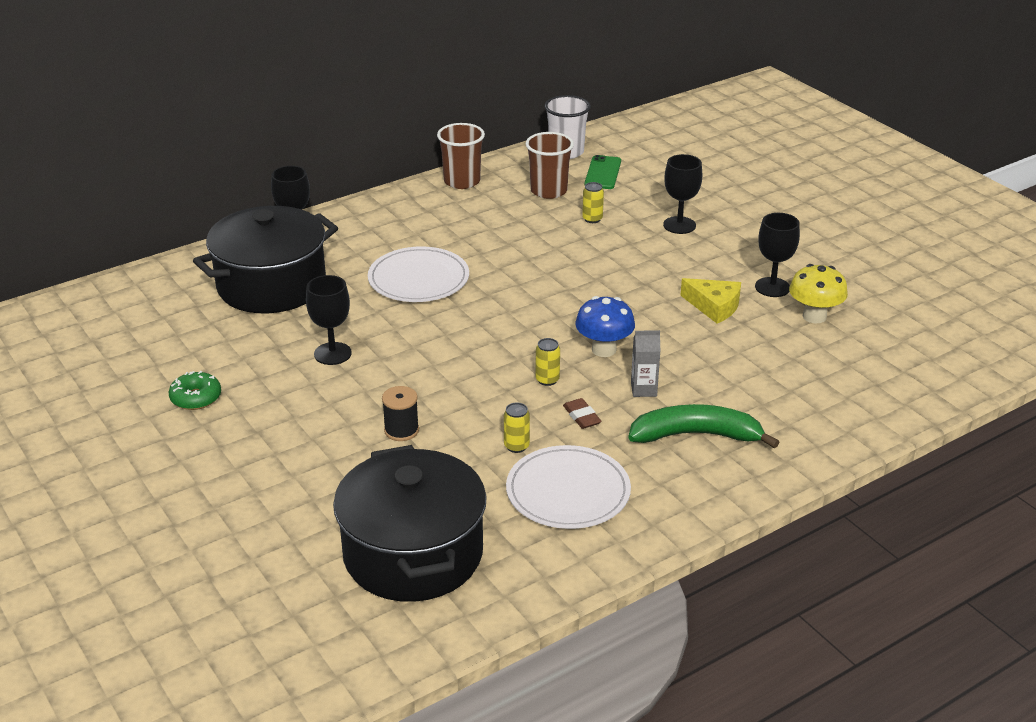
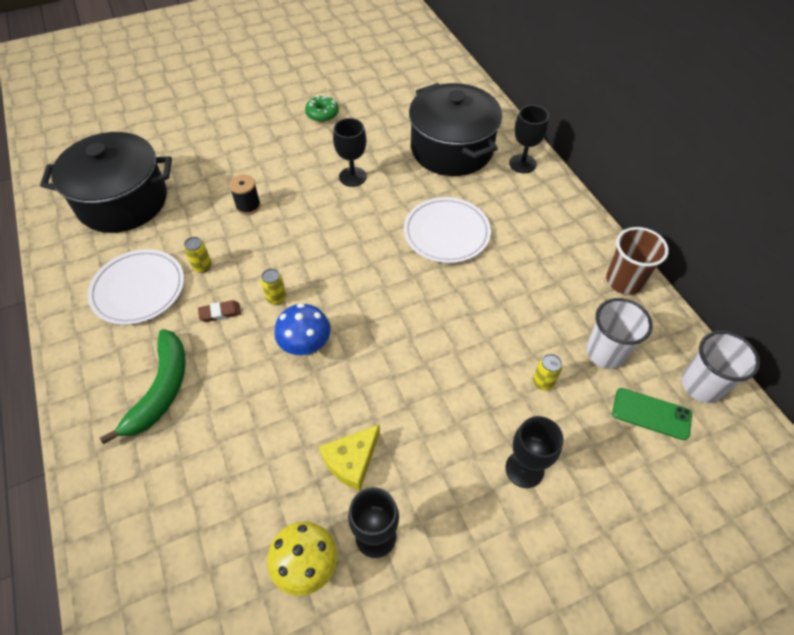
camera: 100 degrees right, 20 degrees up
brown cup [526,132,574,199] -> white cup [586,298,653,369]
grey carton [631,330,660,397] -> none

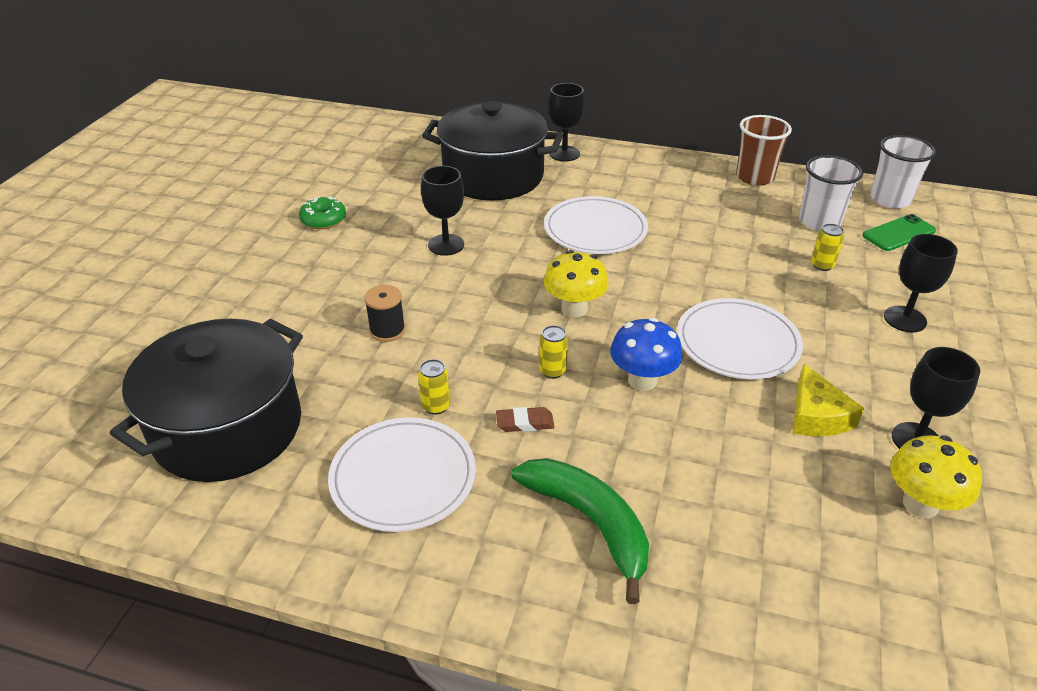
camera: 50 degrees left, 15 degrees down
brown eraser [198,300,241,322] -> brown eraser turned 60 degrees clockwise [496,407,554,432]
none -> yellow mushroom [544,250,609,317]
none -> white plate [677,298,803,379]

